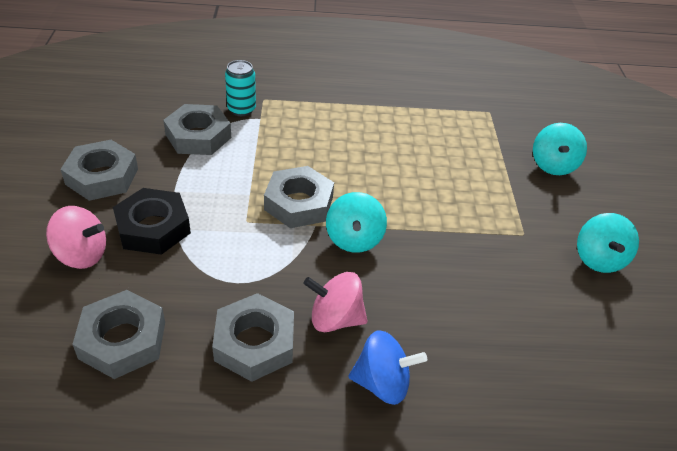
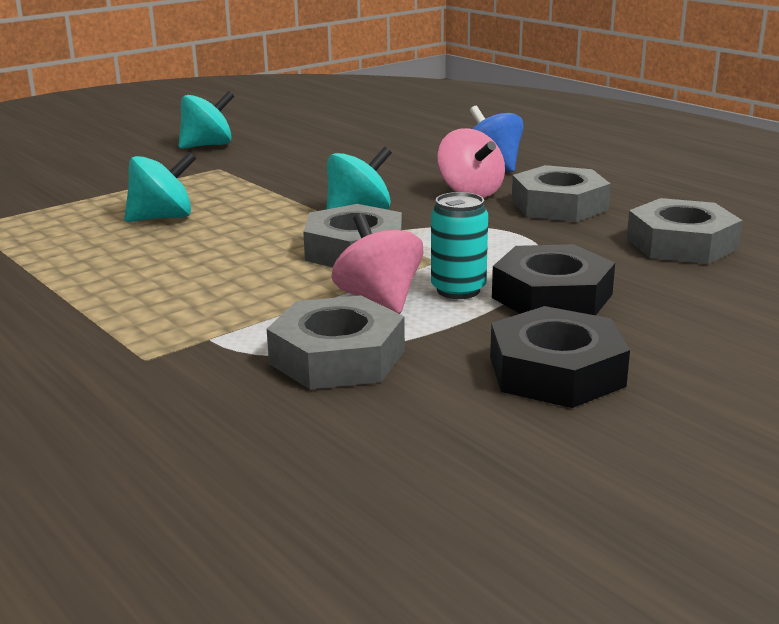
camera: 125 degrees left, 20 degrees down
pink spinning top [46,206,106,269] -> pink spinning top moved to [332,213,423,314]
grey nut [60,140,138,201] -> black nut [490,306,630,408]
turquoise can [225,60,256,116] -> turquoise can moved to [431,192,488,299]
turquoise spinning top [533,123,587,175] -> turquoise spinning top moved to [124,151,197,222]

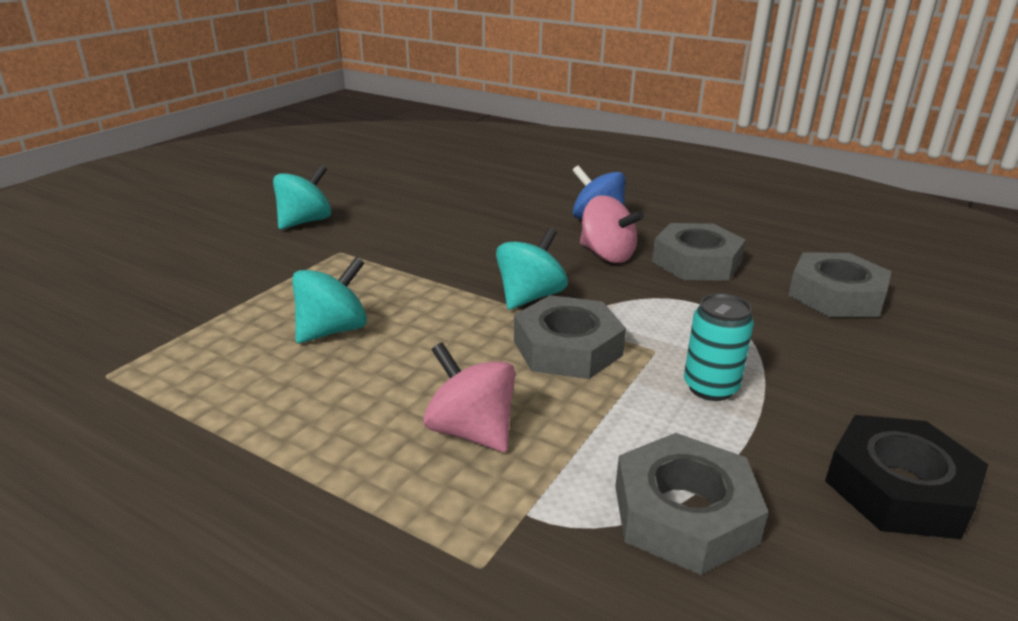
camera: 20 degrees left, 5 degrees up
pink spinning top [332,213,423,314] -> pink spinning top moved to [423,342,515,452]
black nut [492,244,615,315] -> none

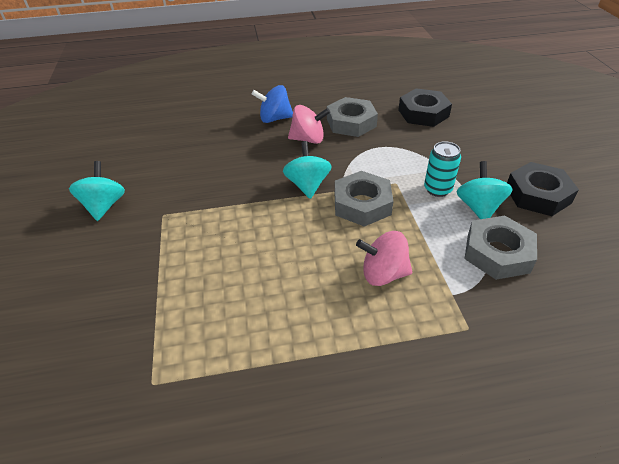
camera: 40 degrees left, 15 degrees up
turquoise spinning top [292,257,367,343] -> turquoise spinning top moved to [457,161,512,219]
grey nut [788,253,892,317] -> black nut [398,88,452,127]

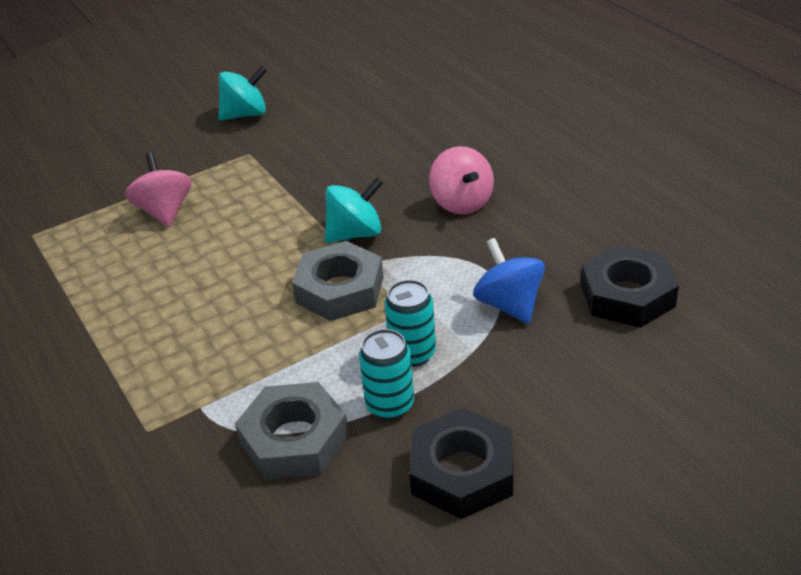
camera: 70 degrees right, 5 degrees down
blue spinning top [252,85,293,123] -> blue spinning top moved to [473,238,545,324]
grey nut [327,97,378,137] -> none
pink spinning top [356,231,413,286] -> pink spinning top moved to [125,153,192,227]
turquoise spinning top [457,161,512,219] -> turquoise can [359,329,414,420]

